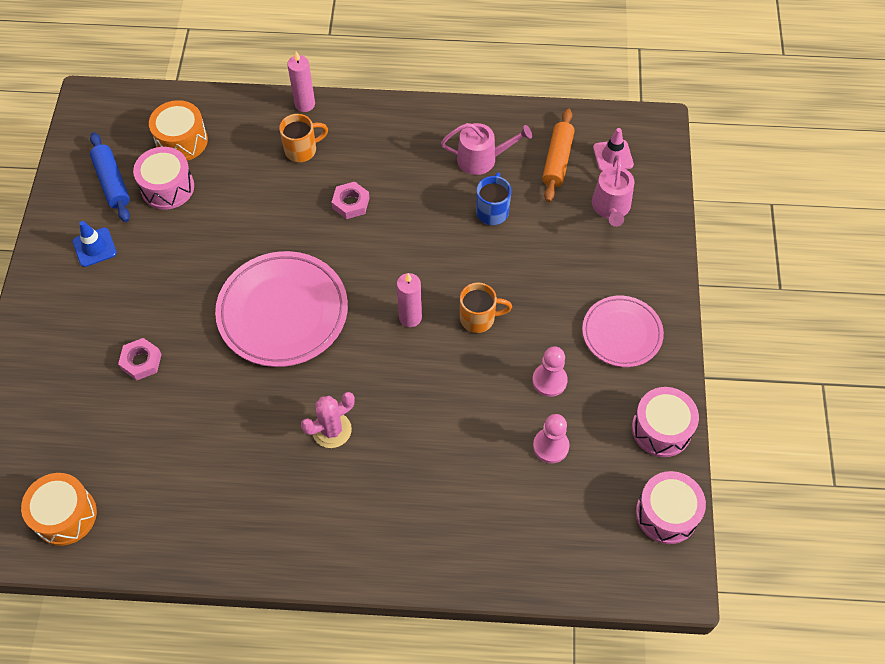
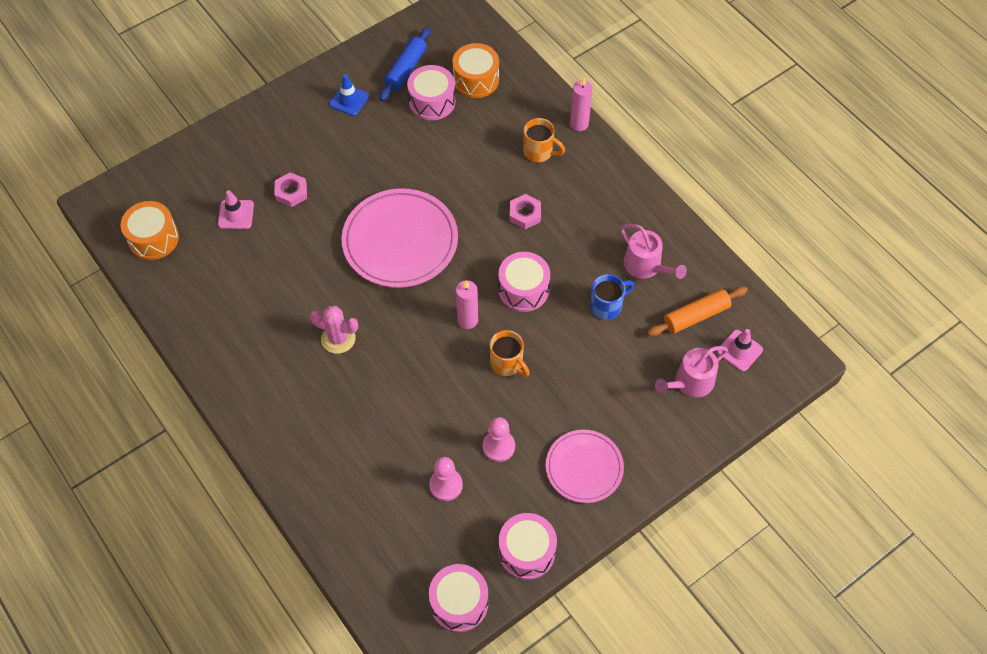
camera: 50 degrees right, 0 degrees up
none -> pink traffic cone [218,190,254,229]
none -> pink drum [498,252,550,312]

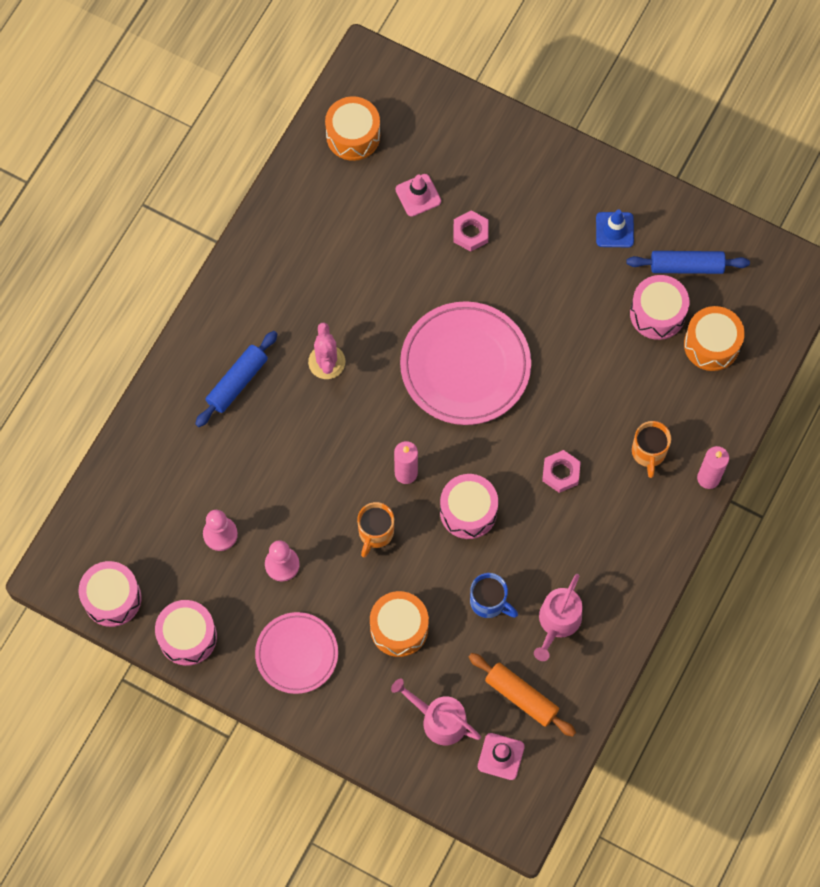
camera: 65 degrees right, 10 degrees up
none -> blue rolling pin [195,331,277,427]
none -> orange drum [370,591,429,657]

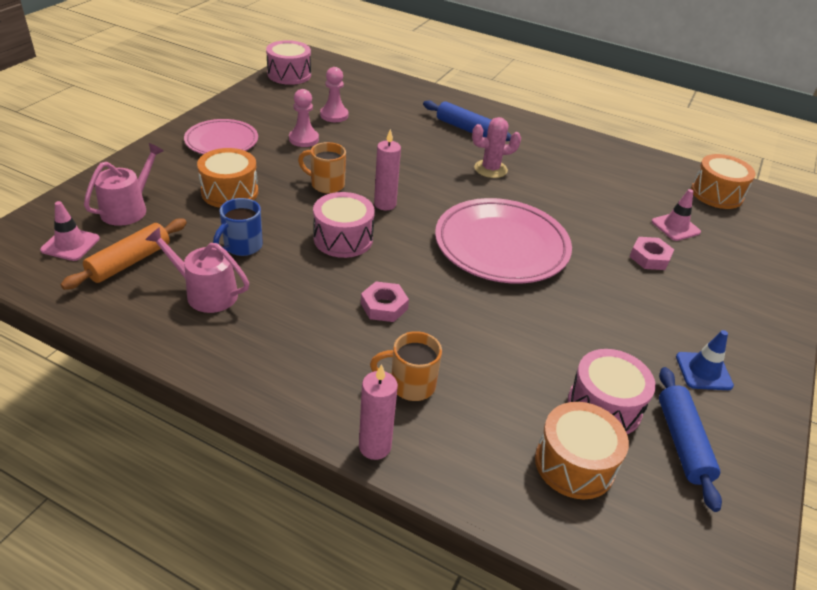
camera: 85 degrees right, 30 degrees down
pink drum [155,600,217,666] -> none

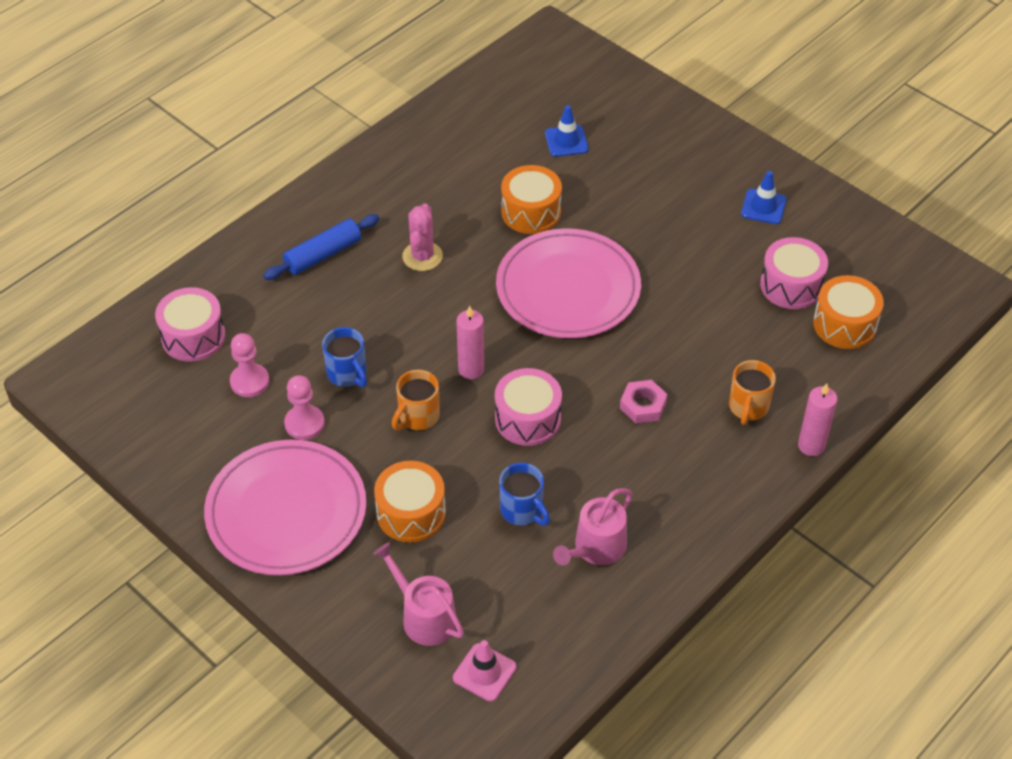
camera: 70 degrees left, 10 degrees up
orange rolling pin [61,218,187,290] -> none
pink plate [184,119,258,154] -> pink plate [204,440,366,575], size x1.64
pink drum [266,40,311,85] -> pink drum moved to [155,287,225,362]
pink nut [630,237,674,270] -> none
pink traffic cone [652,189,701,241] -> blue traffic cone [545,105,589,157]
blue rolling pin [659,367,722,512] -> none
orange drum [691,154,756,209] -> orange drum moved to [501,165,562,234]
none -> blue mug [322,327,367,387]

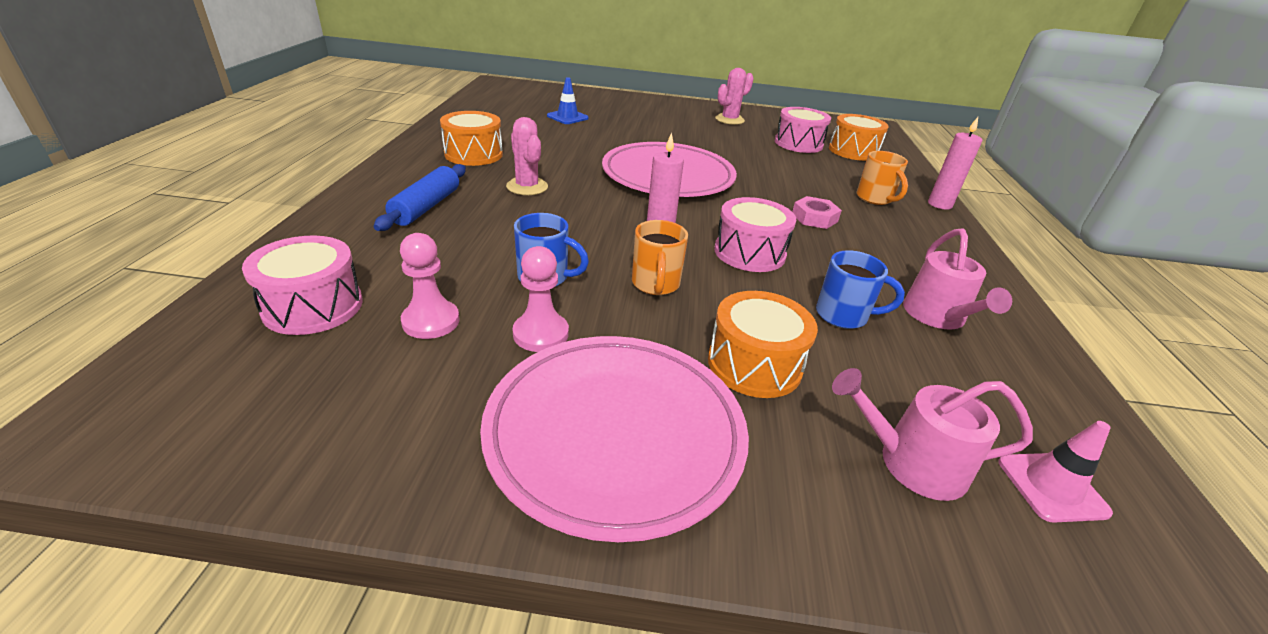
camera: 40 degrees left, 15 degrees down
orange drum [501,165,562,234] -> orange drum moved to [440,111,503,166]
blue traffic cone [741,171,787,224] -> pink cactus [715,68,754,125]

